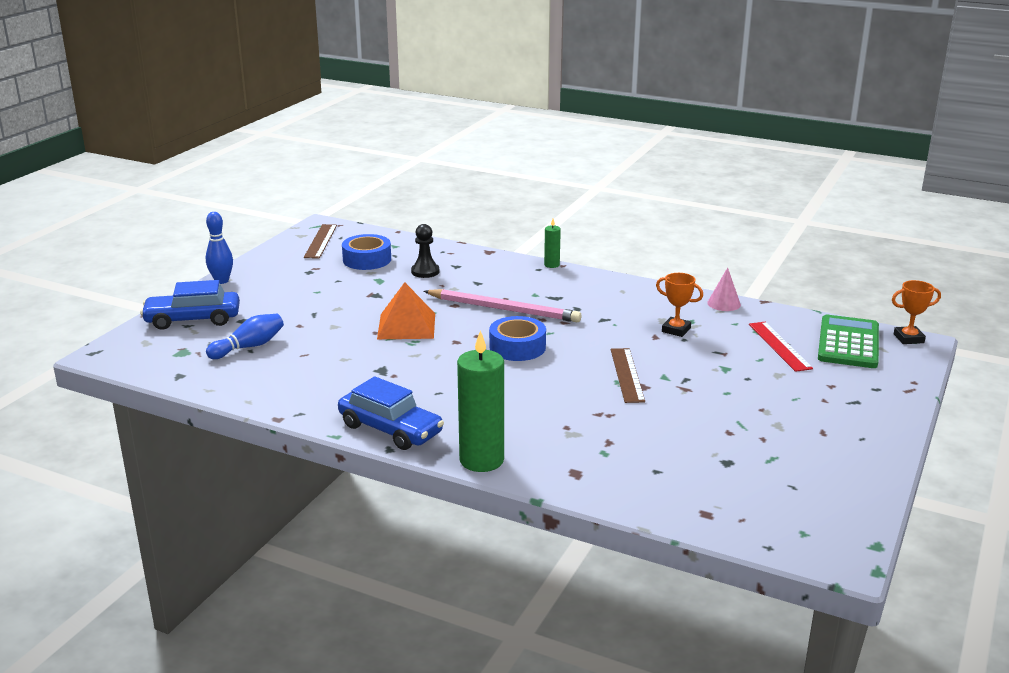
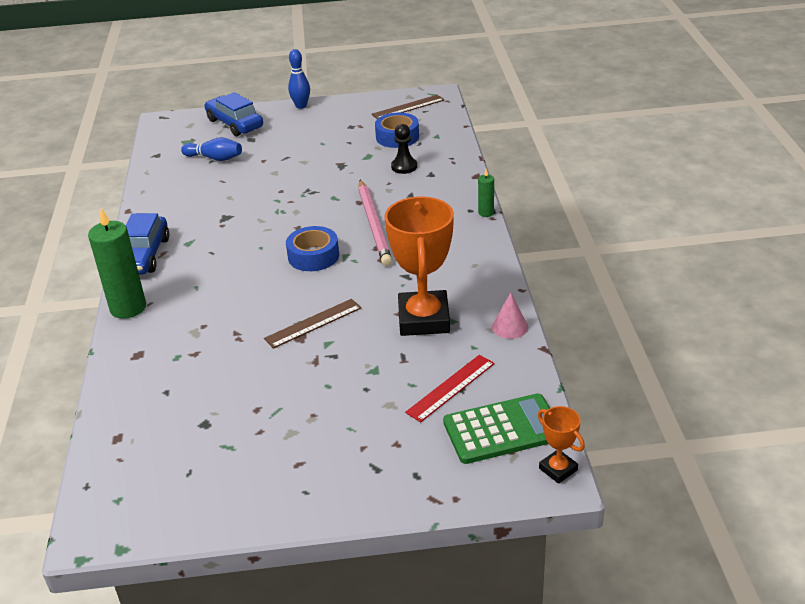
camera: 60 degrees right, 10 degrees up
orange pyramid [377,282,435,339] -> none
orange trophy [656,273,703,337] -> orange trophy [384,197,454,336], size x2.13

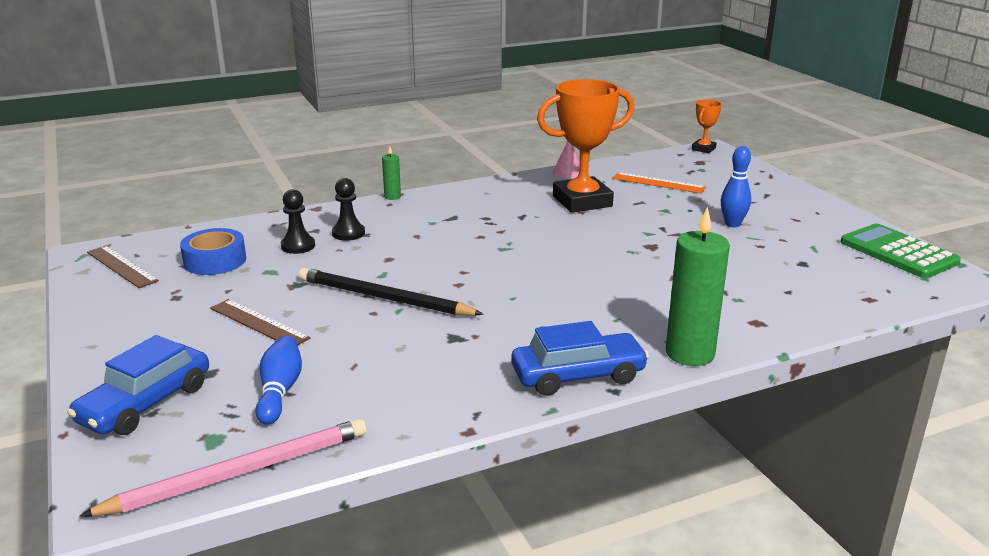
camera: 110 degrees left, 10 degrees down
brown ruler [264,299,361,349] -> brown ruler moved to [210,299,310,345]
blue tape [286,226,339,271] -> none
blue bowling pin [288,49,310,109] -> blue bowling pin moved to [721,146,751,227]
pink pencil [358,180,392,266] -> pink pencil moved to [80,418,367,517]
red ruler [405,355,495,422] -> orange ruler [612,172,706,194]
green calculator [443,393,550,464] -> green calculator moved to [841,223,961,278]
none -> black pencil [298,268,484,316]
none -> black pawn [332,178,365,241]

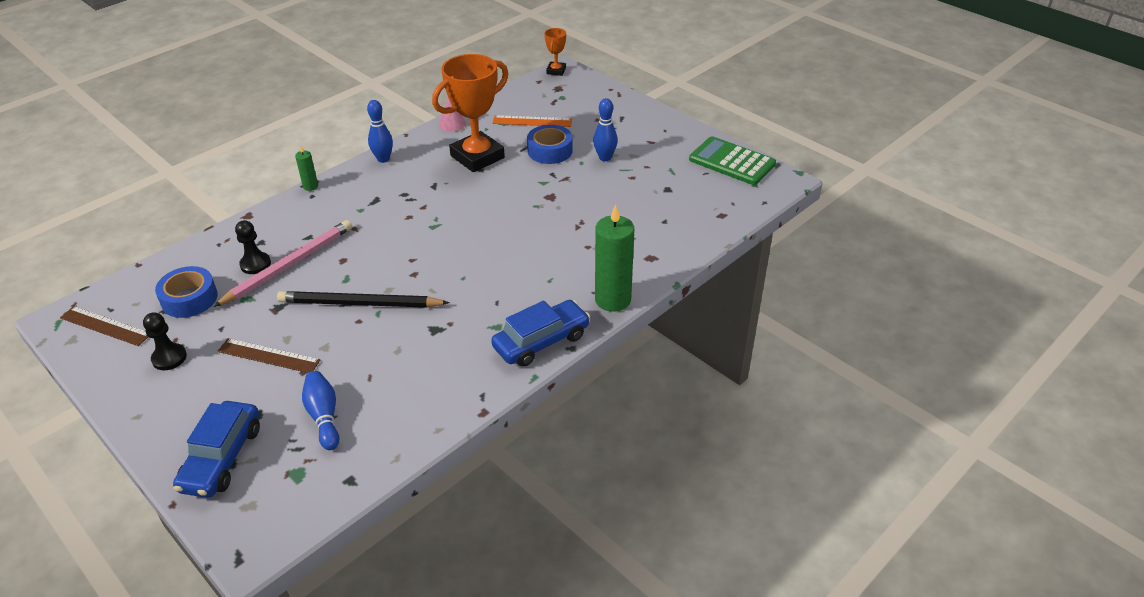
camera: 20 degrees left, 15 degrees up
pink pencil [80,418,367,517] -> pink pencil moved to [213,220,352,307]
black pawn [332,178,365,241] -> black pawn moved to [143,312,187,370]
none -> blue bowling pin [367,100,393,163]
none -> blue tape [527,125,573,164]

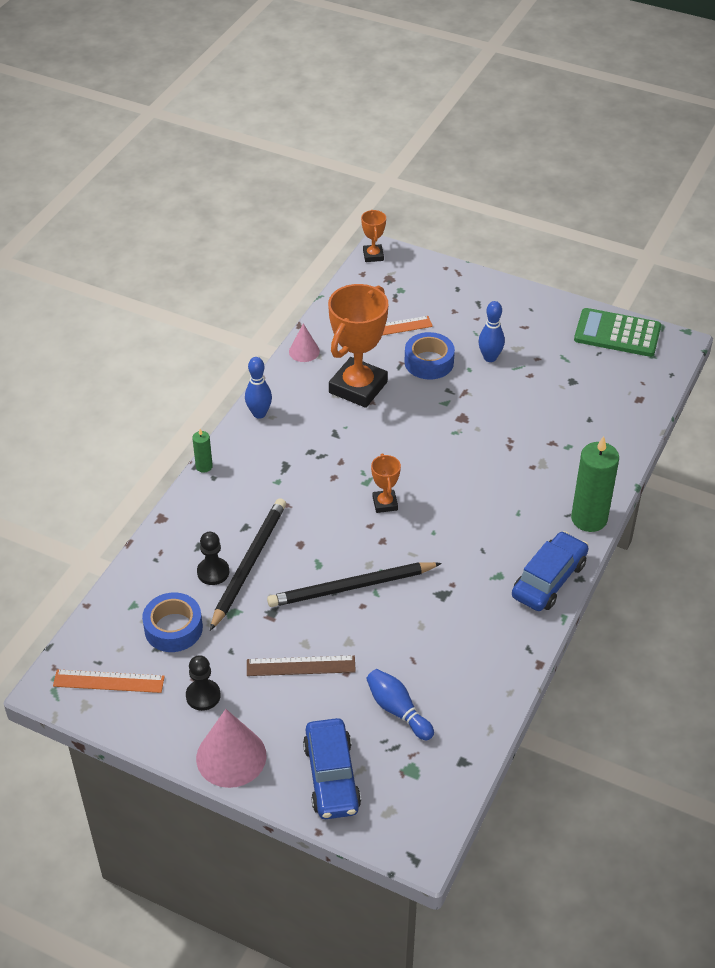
camera: 20 degrees left, 5 degrees up
brown ruler [60,306,148,346] -> orange ruler [53,669,165,693]
pink pencil [213,220,352,307] -> black pencil [210,498,286,631]
none -> pink cone [196,709,267,788]
none -> orange trophy [371,453,401,513]

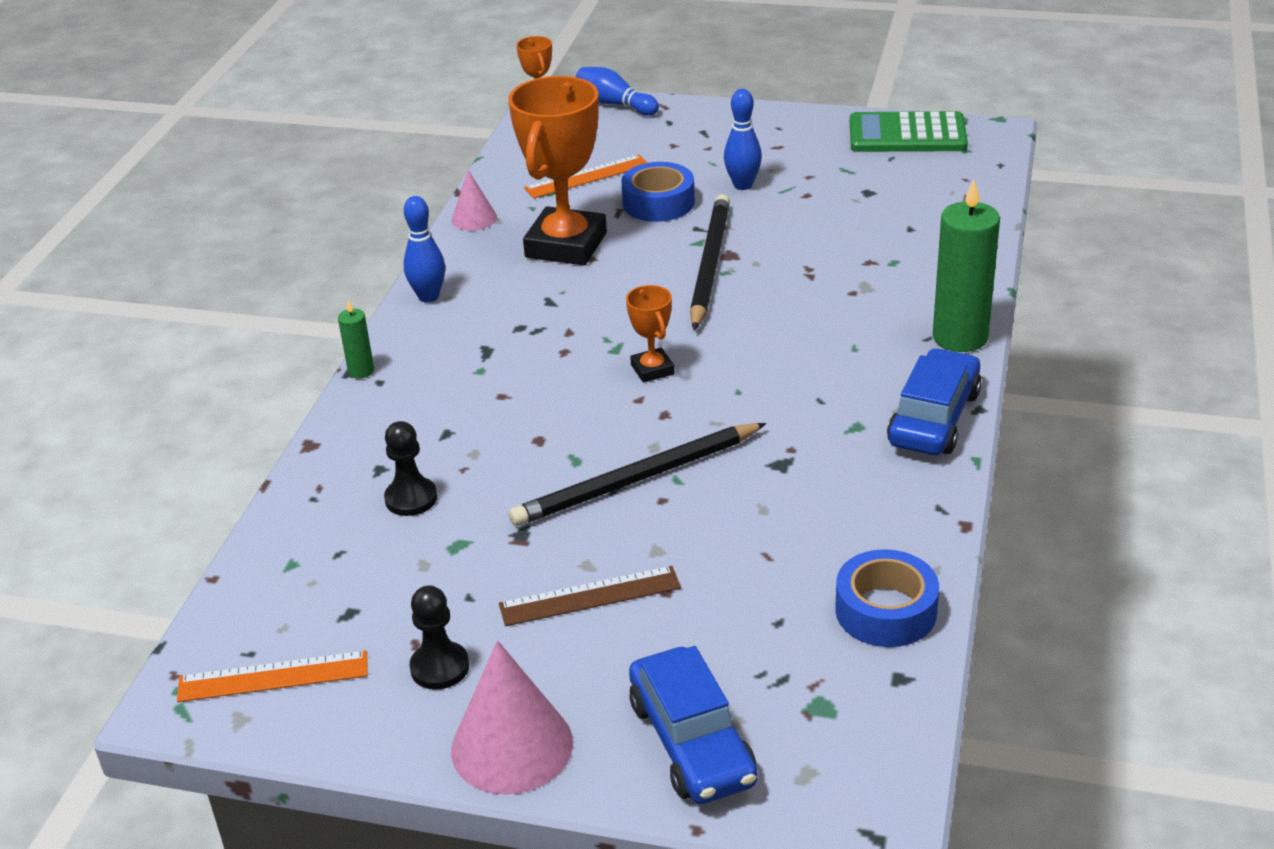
camera: 10 degrees left, 10 degrees down
blue tape [142,592,203,652] -> blue tape moved to [835,549,939,647]
black pencil [210,498,286,631] -> black pencil moved to [690,194,730,330]
blue bowling pin [366,669,434,740] -> blue bowling pin moved to [576,67,659,116]

